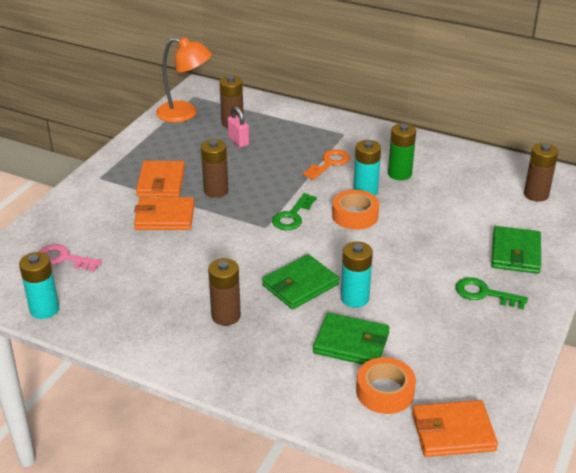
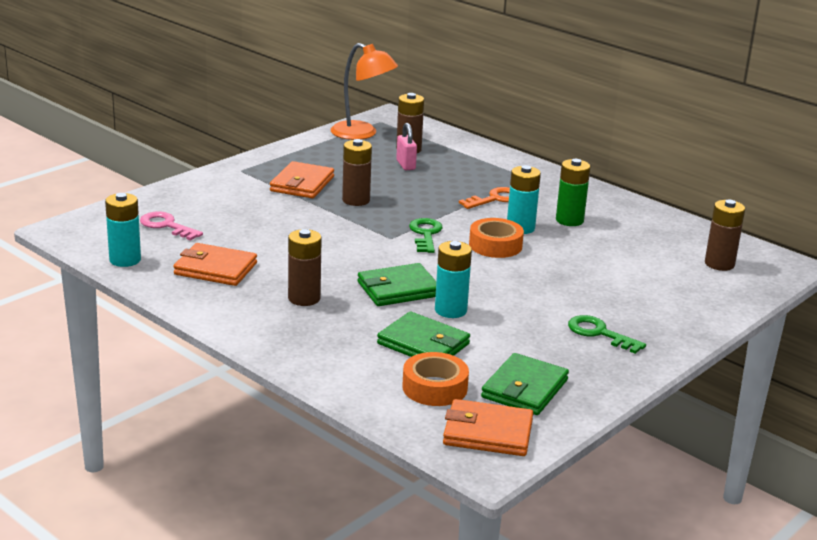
camera: 15 degrees right, 10 degrees down
orange wallet [134,197,195,230] -> orange wallet moved to [173,243,257,286]
green key [272,193,317,230] -> green key turned 135 degrees clockwise [409,218,443,253]
green wallet [491,226,541,274] -> green wallet moved to [481,353,569,415]

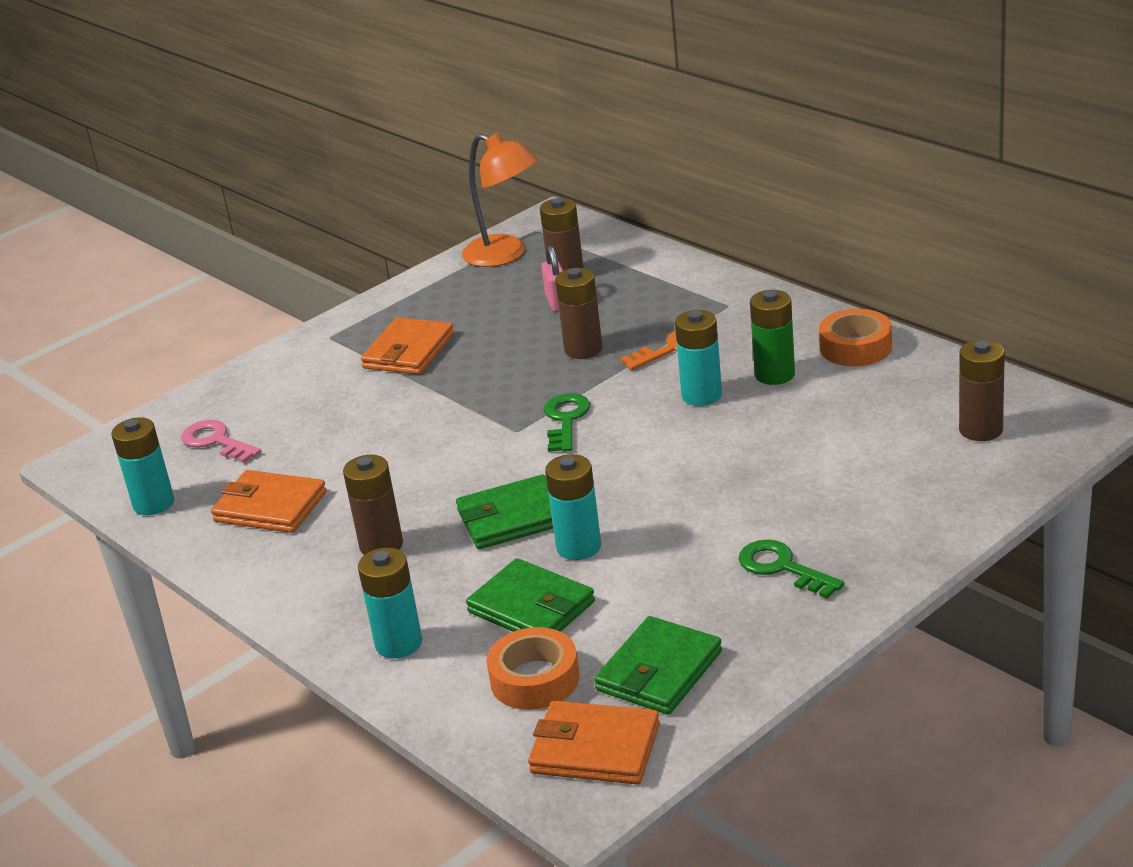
camera: 10 degrees right, 5 degrees up
brown battery [342,139,372,206] -> brown battery moved to [555,268,603,359]
orange tape [469,218,524,258] -> orange tape moved to [819,309,892,366]
none -> turquoise battery [358,548,422,659]

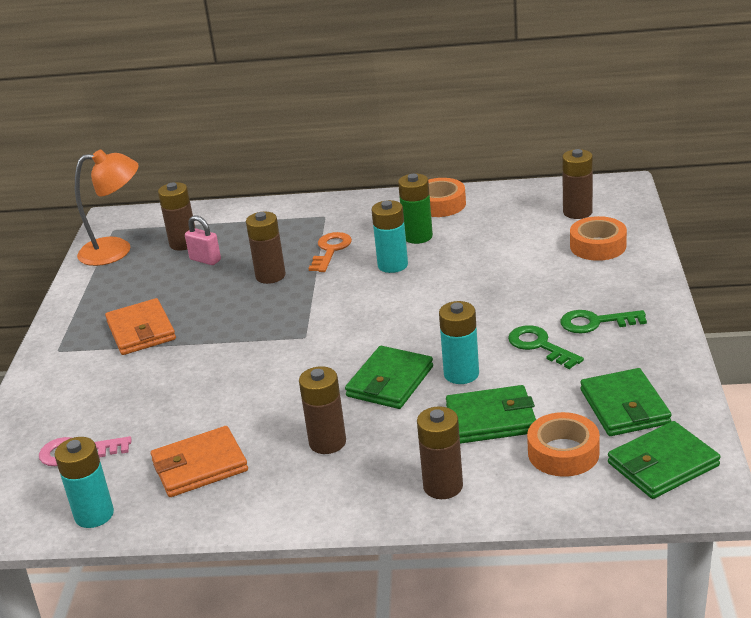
camera: 45 degrees left, 0 degrees up
turquoise battery [358,548,422,659] -> brown battery [417,406,463,499]
orange wallet [528,701,660,784] -> green wallet [608,421,721,499]
green key [544,393,590,452] -> green key moved to [508,325,584,369]
none -> orange tape [570,216,627,261]

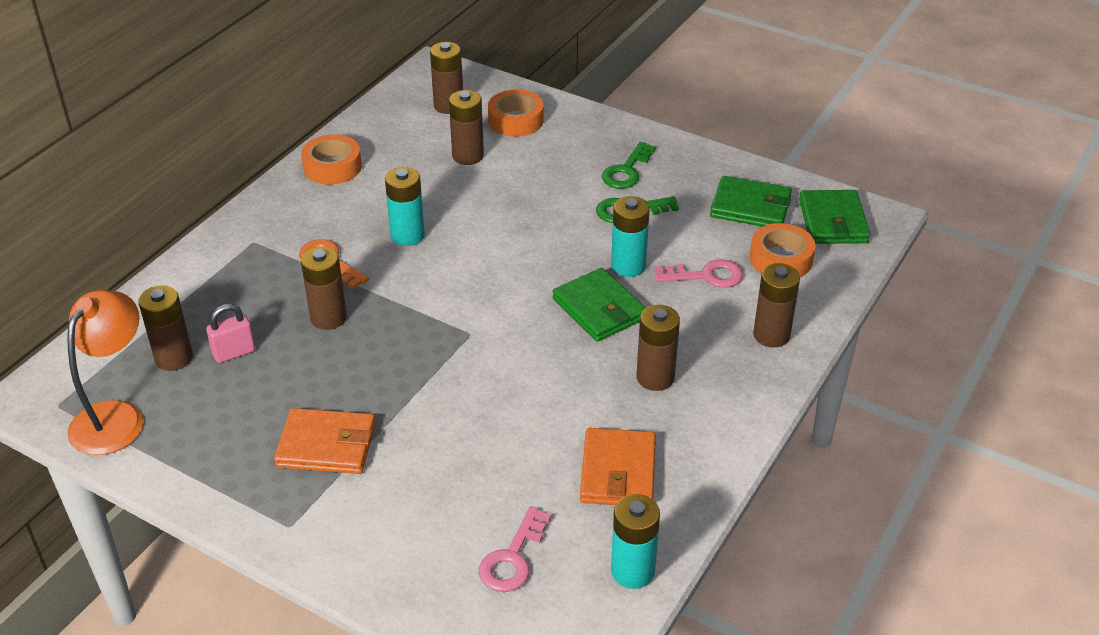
camera: 65 degrees left, 10 degrees up
green battery [398,174,433,244] -> none
green wallet [446,385,536,444] -> pink key [655,259,743,288]
none -> brown battery [449,90,484,165]

